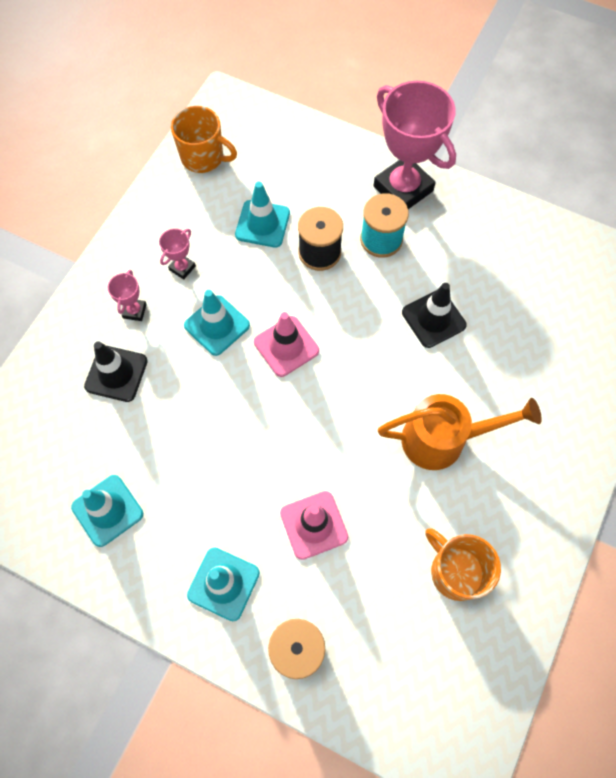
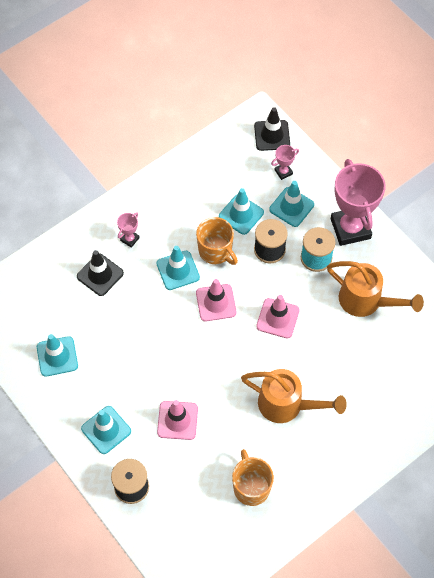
camera: 25 degrees right, 5 degrees down
pink trophy [159,228,196,279] -> pink trophy moved to [271,145,299,180]
orange mug [171,106,237,173] -> orange mug moved to [196,217,238,265]
black traffic cone [402,283,467,348] -> black traffic cone moved to [254,107,290,151]
none -> pink traffic cone [256,295,300,338]
none -> turquoise traffic cone [269,181,314,227]
none -> orange watering can [327,261,424,317]

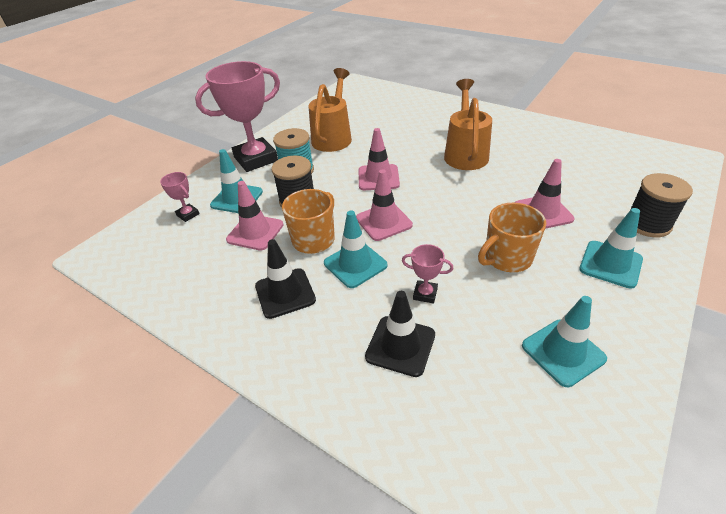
camera: 105 degrees left, 20 degrees down
pink trophy [117,212,140,248] -> pink trophy moved to [402,244,454,304]
turquoise traffic cone [219,188,264,235] -> pink traffic cone [226,181,283,250]
orange mug [232,449,274,506] -> orange mug moved to [478,203,546,272]
black traffic cone [254,107,290,151] -> black traffic cone moved to [255,239,316,319]

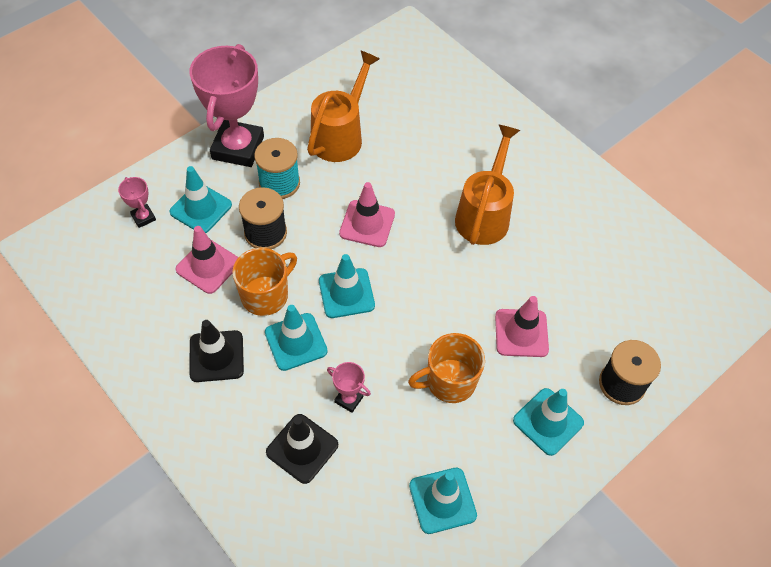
camera: 10 degrees right, 15 degrees up
pink trophy [195,61,280,172] -> pink trophy turned 60 degrees counterclockwise [190,44,264,167]
pink traffic cone [356,169,413,241] -> turquoise traffic cone [319,254,375,318]

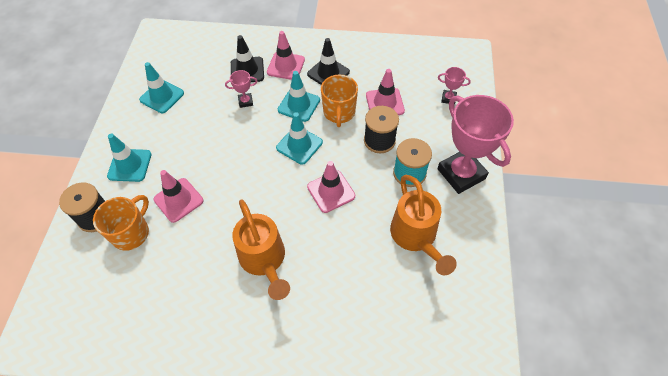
camera: 140 degrees right, 0 degrees up
turquoise traffic cone [169,166,232,233] -> none
orange mug [408,333,485,403] -> orange mug moved to [93,195,149,251]
none -> pink traffic cone [267,31,305,80]

